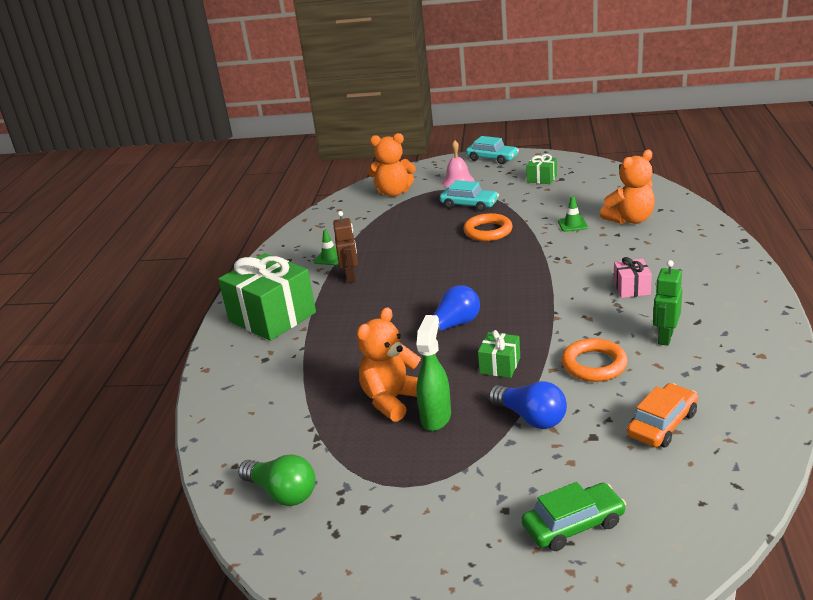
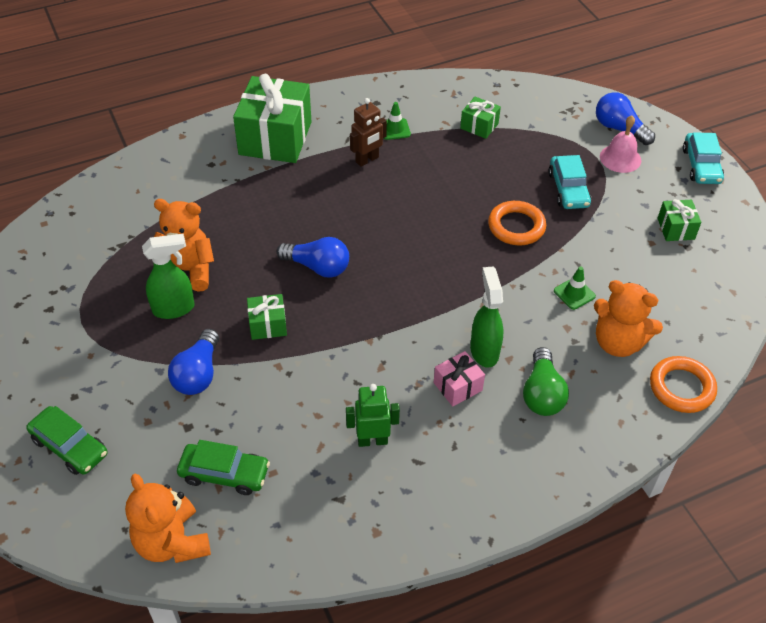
camera: 55 degrees right, 20 degrees up
green light bulb [238,454,315,506] -> green light bulb moved to [523,347,569,416]
orange teddy bear [368,133,416,197] -> orange teddy bear moved to [125,474,211,563]
orange ring [561,338,628,382] -> orange ring moved to [650,356,717,413]
orange car [627,383,698,447] -> green car [177,440,270,495]
none -> green gift [460,97,501,139]
none -> green spray bottle [470,266,503,368]
none -> blue light bulb [596,92,655,145]

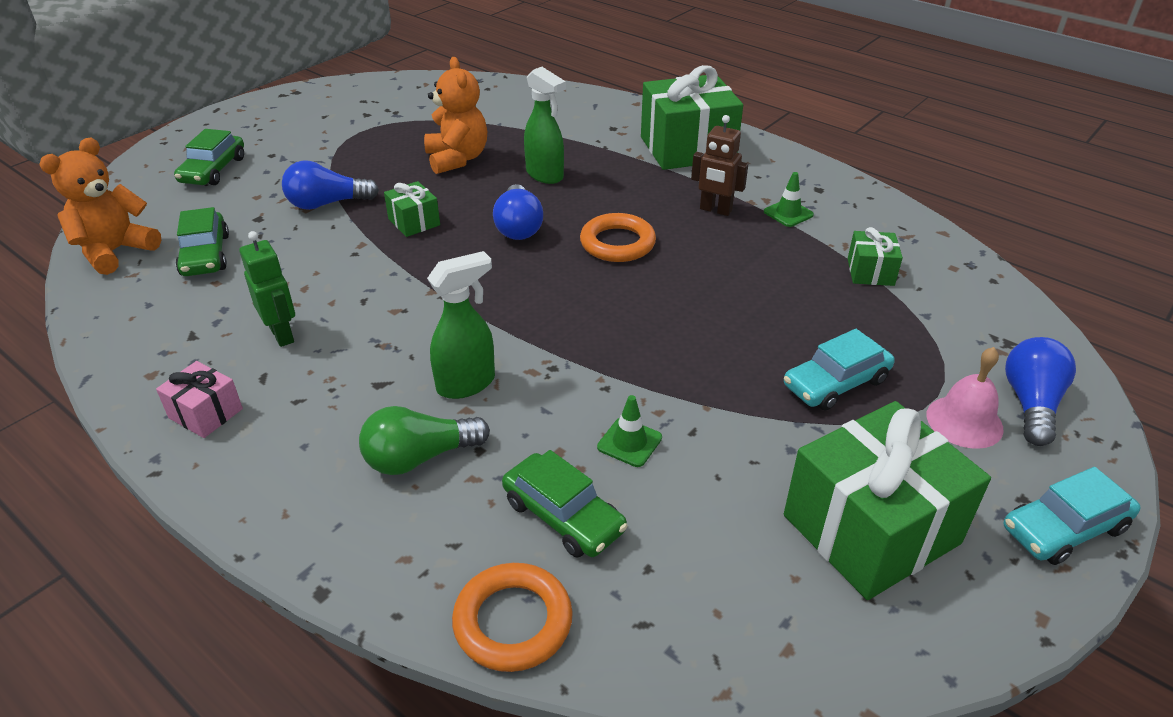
camera: 65 degrees right, 10 degrees down
green spray bottle [142,234,194,319] -> green spray bottle moved to [524,67,566,184]
pink gift [434,351,485,407] -> pink gift moved to [156,361,243,438]
orange ring [488,201,546,245] -> orange ring moved to [580,213,656,262]
orange teddy bear [594,280,663,357] -> green car [502,450,628,558]
green gift [658,199,701,241] -> green gift [784,401,991,600], size x2.14

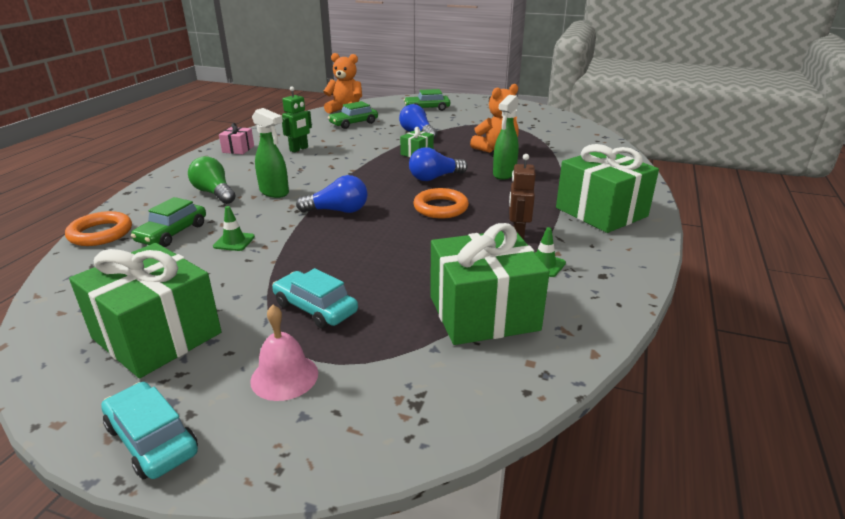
camera: 70 degrees right, 10 degrees down
green gift [848,227,903,286] -> green gift [430,223,550,345], size x2.14
blue light bulb [1005,337,1076,446] -> blue light bulb moved to [296,175,368,213]

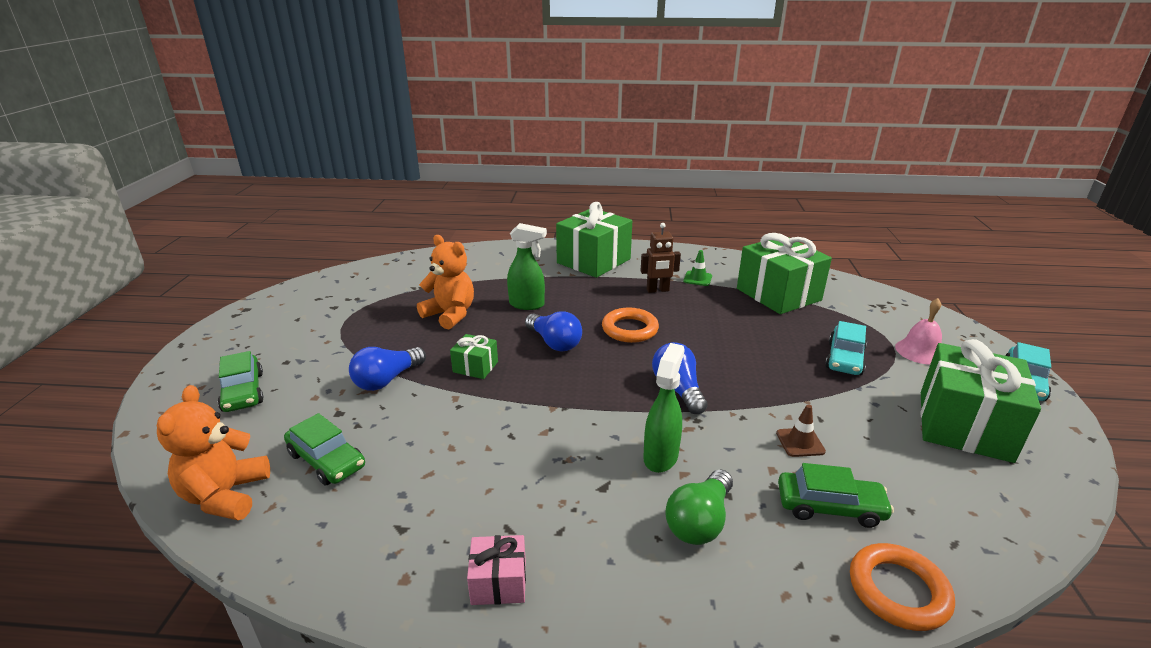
camera: 105 degrees left, 0 degrees up
green traffic cone [213,206,255,251] -> brown traffic cone [776,405,826,457]
green robot [282,86,312,152] -> none

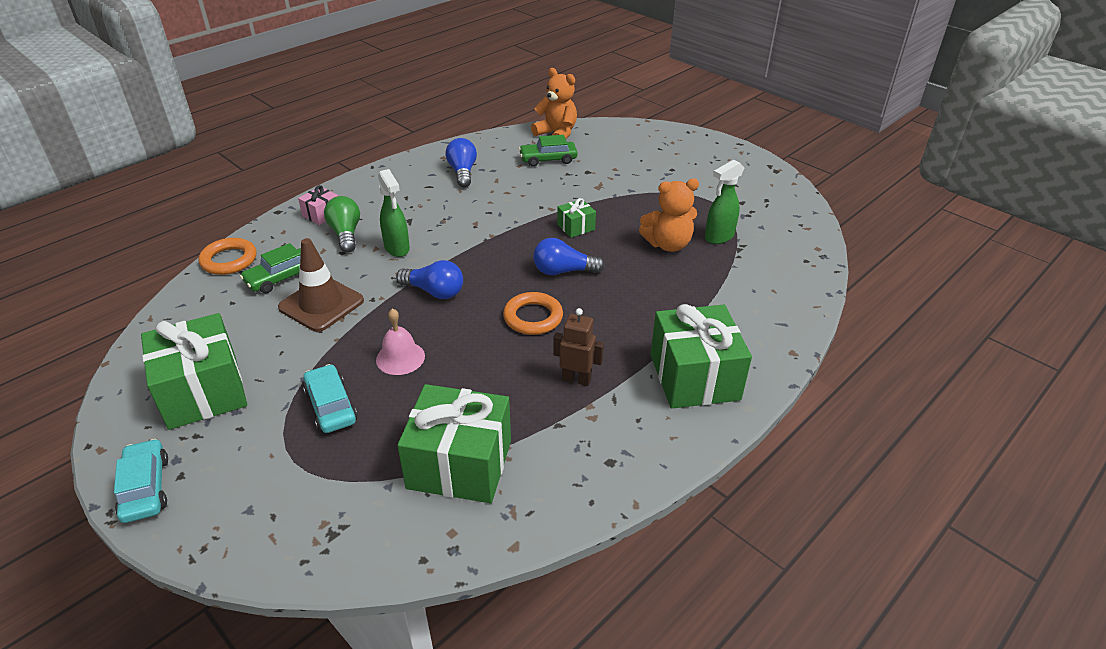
camera: 130 degrees right, 10 degrees up
green car [218,351,264,412] -> none
blue light bulb [349,347,426,391] -> blue light bulb moved to [446,138,477,187]
pink gift [467,535,526,605] -> pink gift moved to [298,185,338,225]
green spray bottle [507,223,547,310] -> green spray bottle moved to [705,160,744,244]
brown robot [641,223,681,293] -> brown robot turned 75 degrees clockwise [553,308,604,386]
green traffic cone [683,250,712,286] -> none
brown traffic cone [776,405,826,457] -> brown traffic cone [278,238,364,332], size x2.08
pink bell [895,298,942,365] -> pink bell moved to [376,308,425,375]

